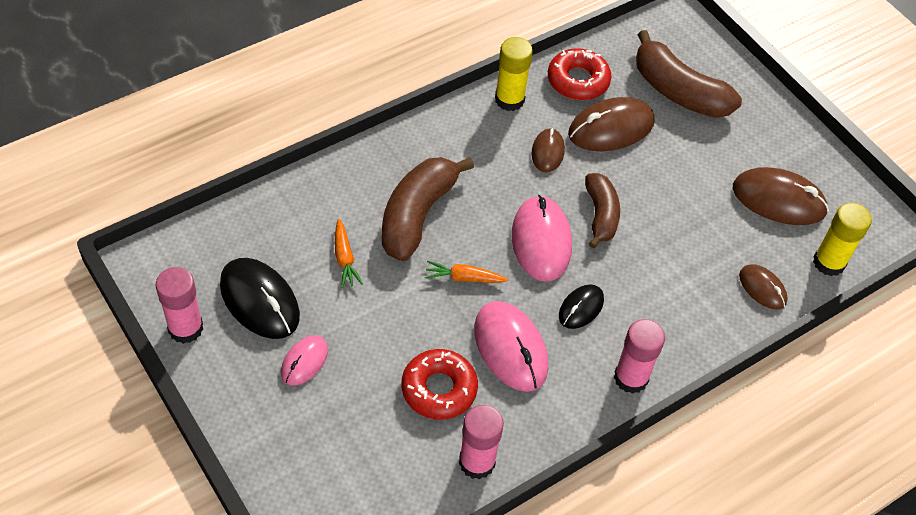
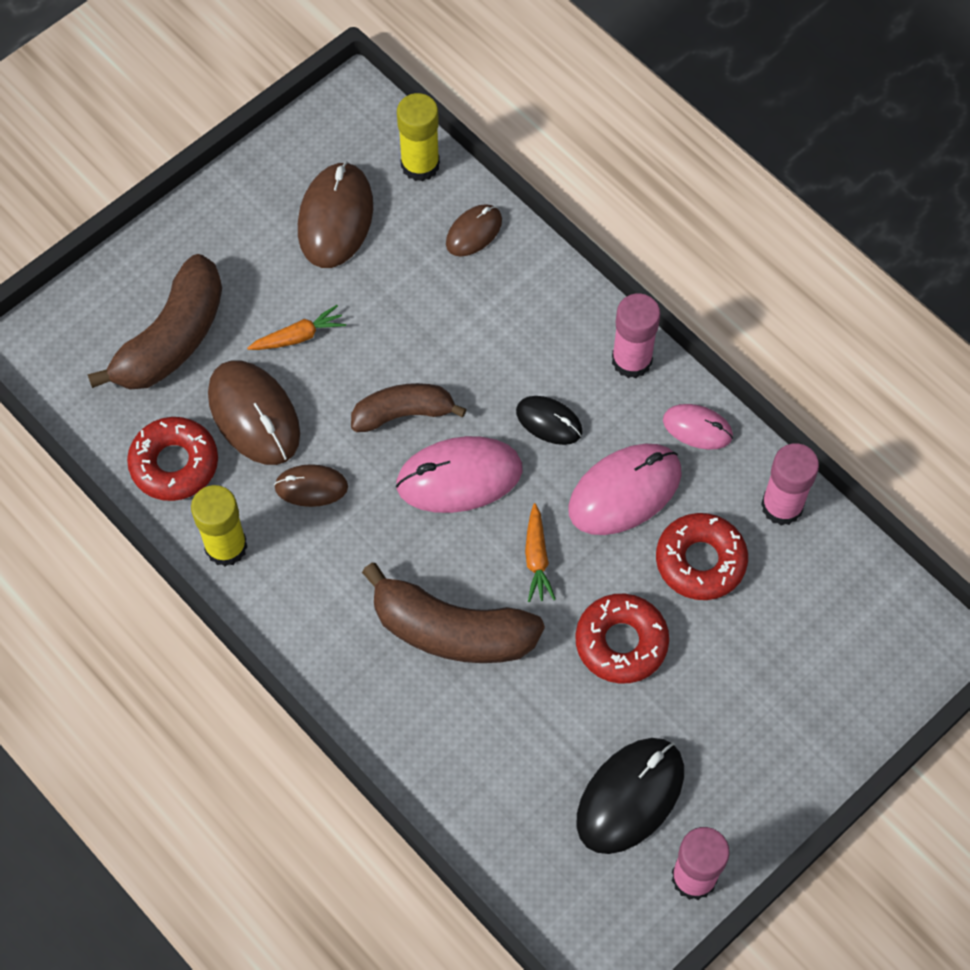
camera: 95 degrees left, 10 degrees up
pink mouse [281,336,328,385] -> pink mouse moved to [663,404,733,450]
orange carrot [335,219,363,288] -> orange carrot moved to [247,305,346,350]
none -> red donut [575,594,669,684]

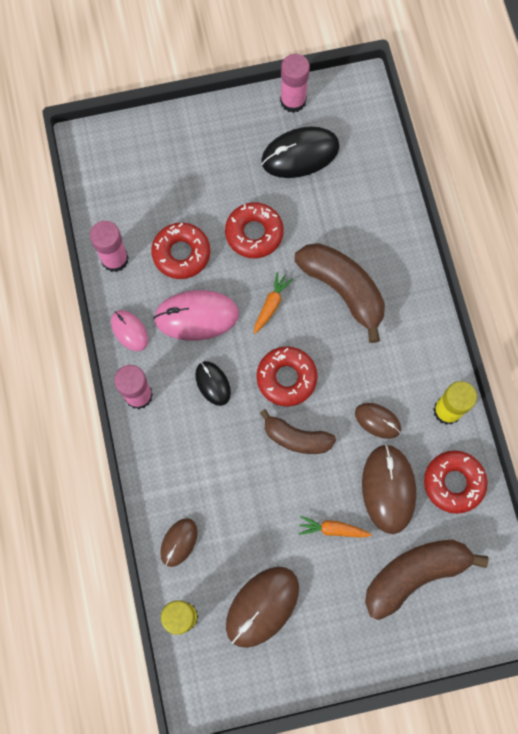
camera: 150 degrees left, 10 degrees up
pink mouse [396,436,522,513] -> red donut [256,346,318,407]
brown mouse [446,204,502,256] -> brown mouse turned 45 degrees counterclockwise [160,518,198,567]

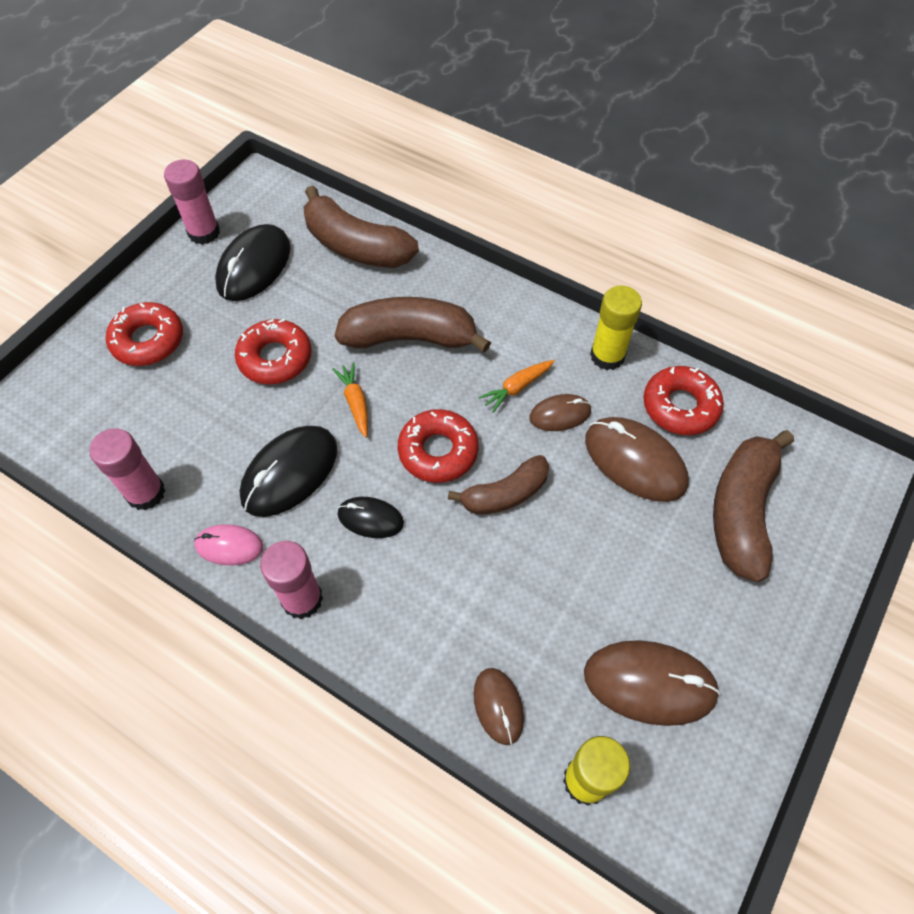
camera: 45 degrees left, 15 degrees down
red donut [151,223,210,279] -> red donut moved to [106,302,183,366]
pink mouse [153,290,239,341] -> black mouse [240,426,338,517]
brown mouse [226,567,299,648] -> brown mouse turned 75 degrees counterclockwise [584,640,721,726]
orange carrot [298,516,372,538] -> orange carrot moved to [478,360,554,413]
none -> brown banana [304,186,419,268]

